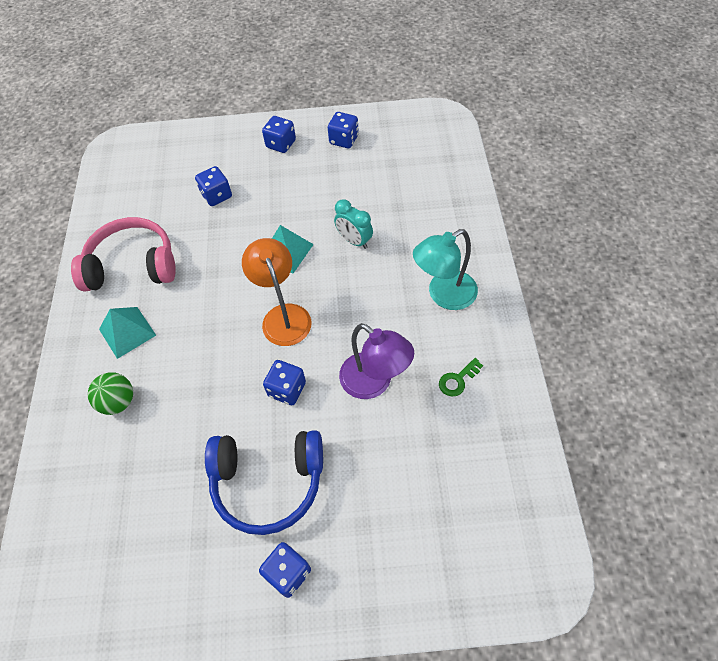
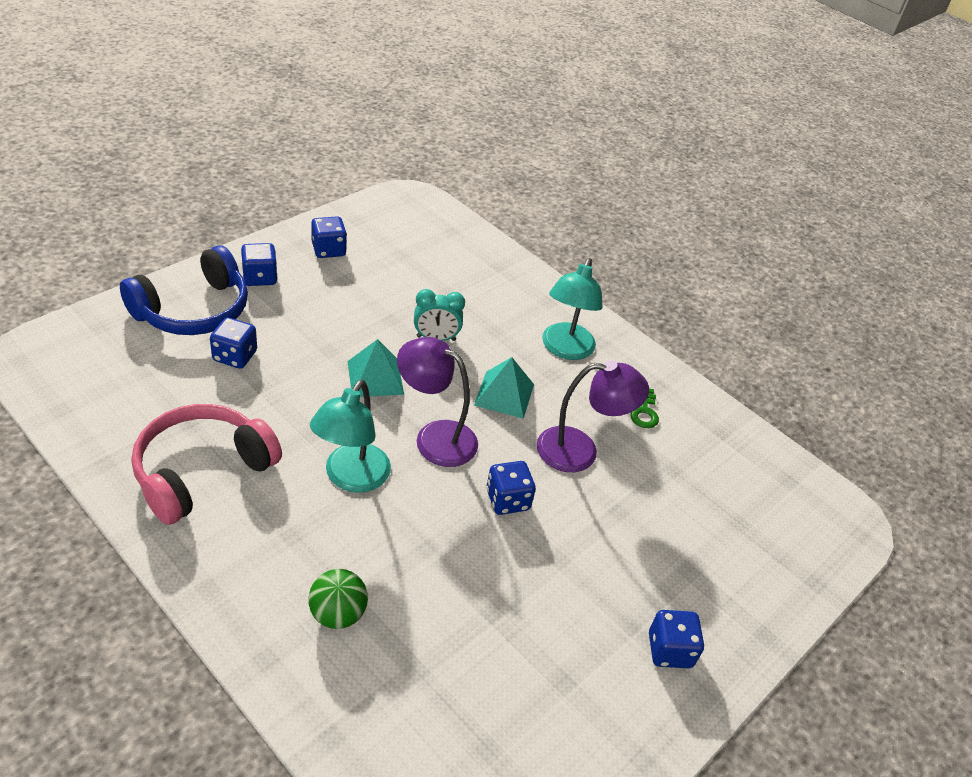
camera: 50 degrees left, 15 degrees down
turquoise pyramid [99,307,156,359] -> turquoise pyramid moved to [474,357,534,419]
blue headphones [205,430,323,535] -> blue headphones moved to [120,245,248,335]
orange lamp [242,238,312,346] -> purple lamp [397,337,478,467]
none -> turquoise lamp [310,380,391,493]

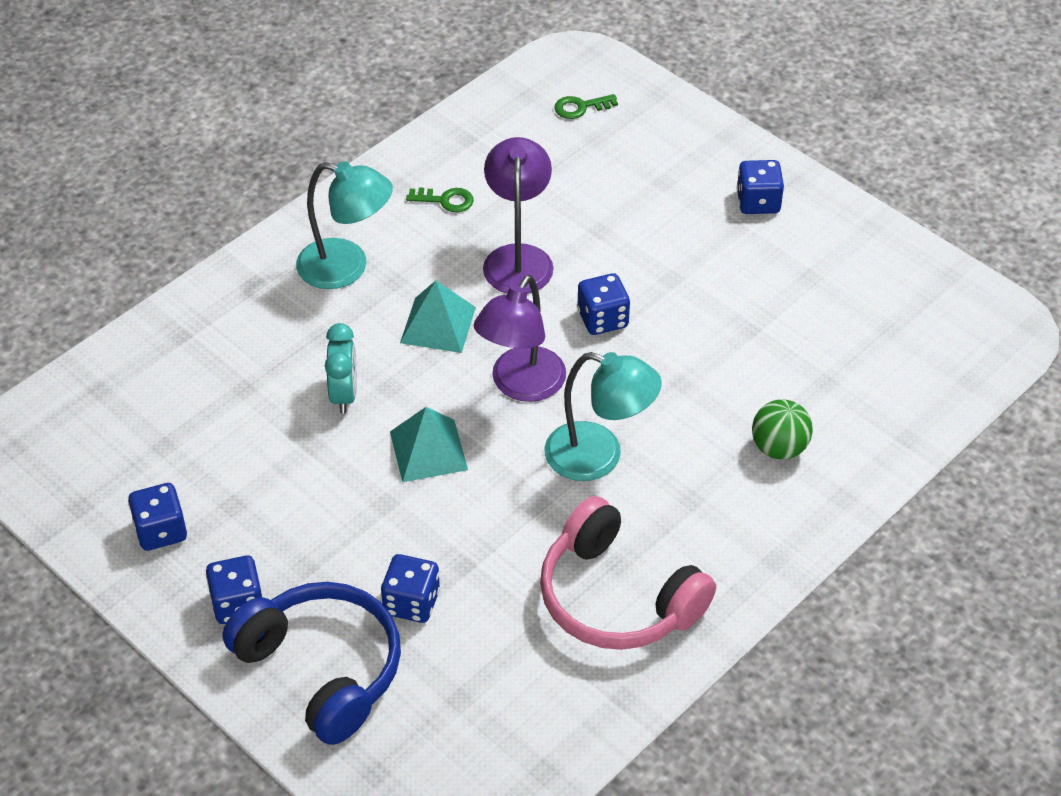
camera: 85 degrees left, 5 degrees up
none -> green key [554,94,618,119]

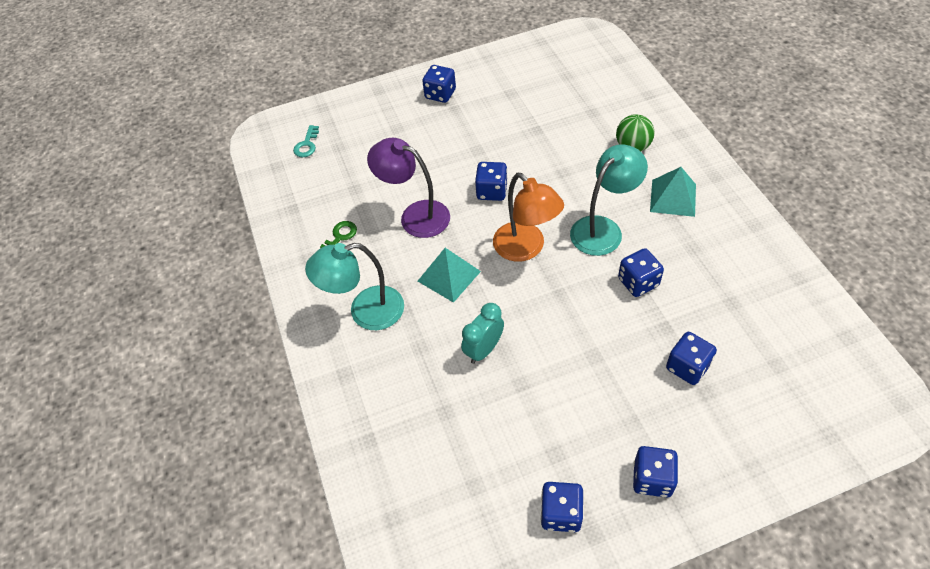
camera: 60 degrees left, 5 degrees up
blue headphones [223,582,401,745] -> none
turquoise lamp [296,161,393,289] -> turquoise lamp turned 150 degrees counterclockwise [305,243,404,330]
turquoise clock [325,323,357,414] -> turquoise clock turned 75 degrees counterclockwise [461,303,504,364]
turquoise pyramid [390,407,468,482] -> turquoise pyramid moved to [650,167,696,217]
purple lamp [474,275,566,402] -> orange lamp [493,173,564,262]
pink headphones [540,496,716,650] -> none
green key [554,94,618,119] -> turquoise key [293,125,319,157]
none -> blue dice [618,248,664,297]

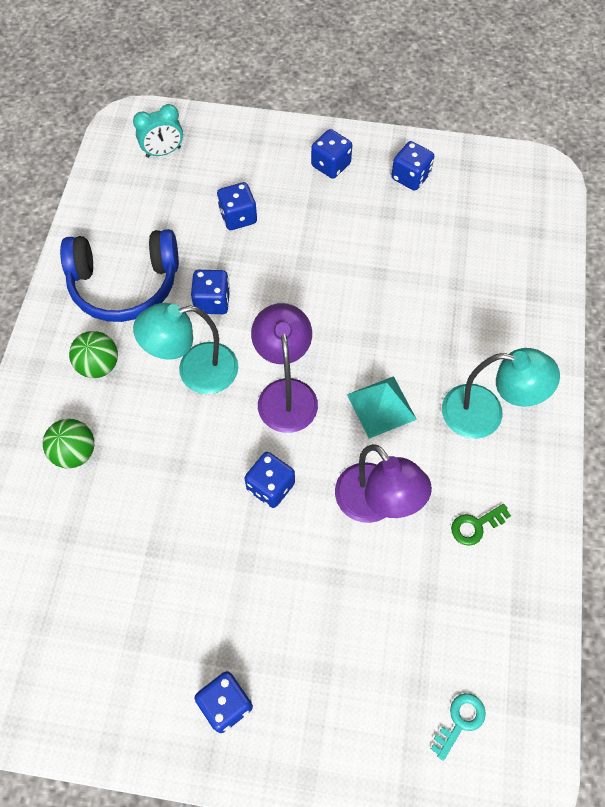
camera: 155 degrees left, 10 degrees up
turquoise clock [461,303,504,364] -> turquoise clock moved to [133,104,183,158]
orange lamp [493,173,564,262] -> purple lamp [251,303,318,433]
turquoise pyramid [650,167,696,217] -> green ball [69,331,118,378]
none -> blue headphones [60,229,179,322]

